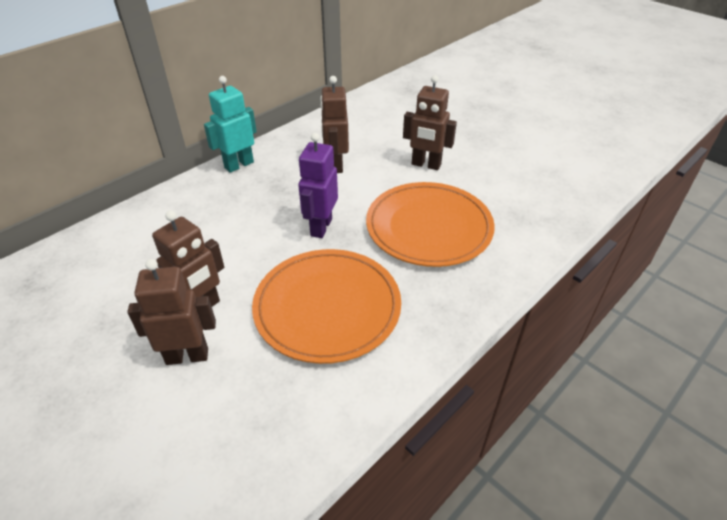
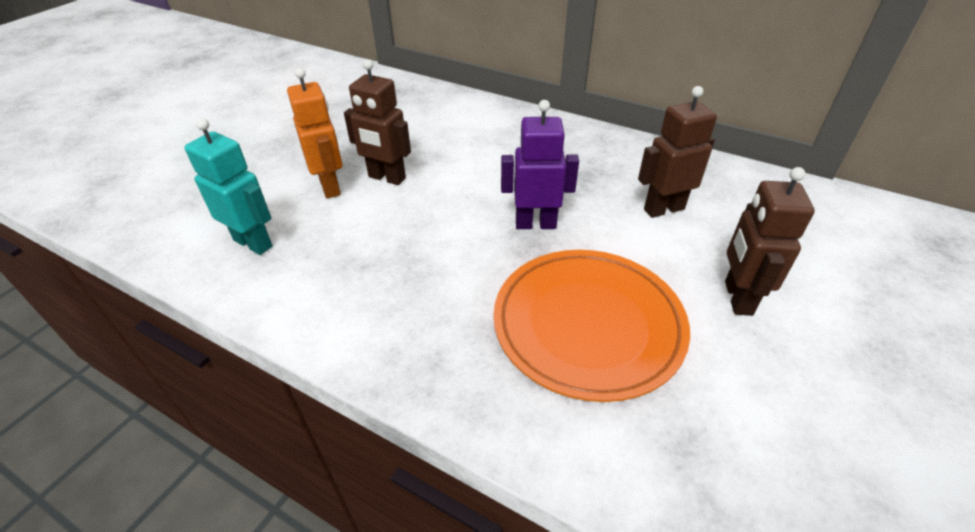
camera: 75 degrees right, 0 degrees up
brown robot [127,259,216,365] -> orange robot [287,68,342,198]
turquoise robot [204,76,257,173] -> turquoise robot moved to [184,118,272,255]
orange plate [252,249,401,364] -> none

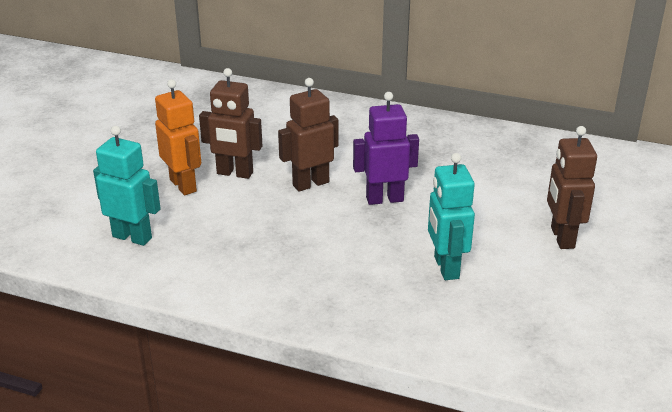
camera: 10 degrees left, 10 degrees down
orange plate [493,250,690,402] -> turquoise robot [428,153,475,280]
brown robot [638,86,717,218] -> brown robot moved to [278,78,339,192]

